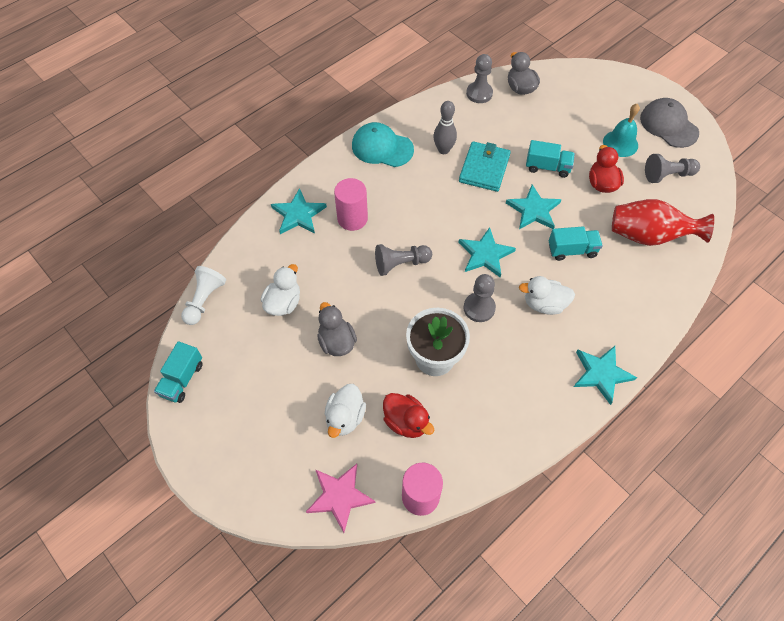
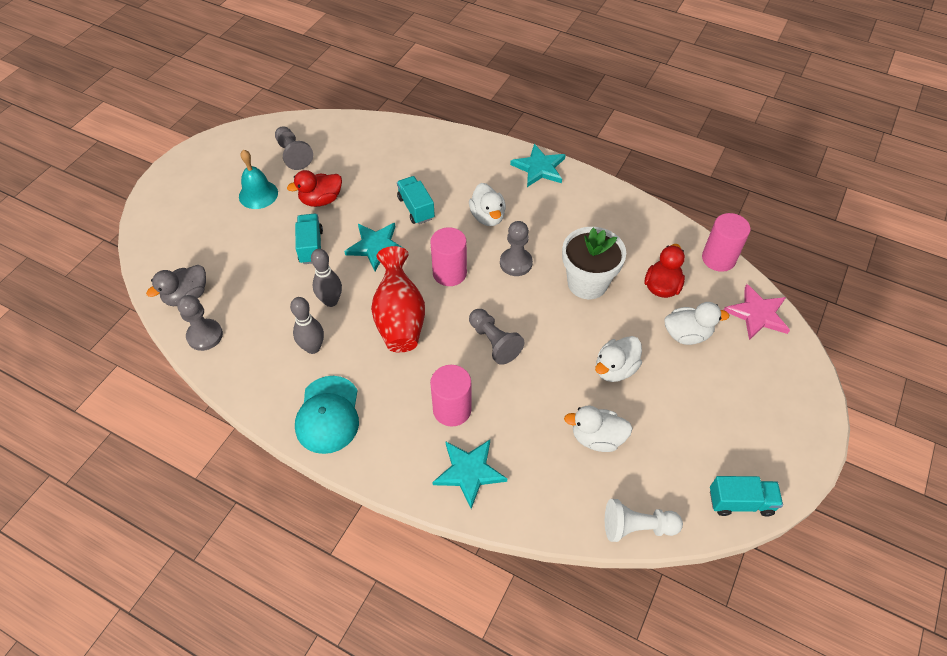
camera: 110 degrees left, 5 degrees down
grey duck [317,302,357,356] -> white duck [595,336,642,382]
turquoise star [458,227,516,278] -> pink cylinder [430,227,467,286]
turquoise wallet [459,141,511,192] -> grey bowling pin [311,249,342,307]
red vase [612,199,714,246] -> red vase moved to [371,246,425,353]
grey cap [640,98,699,148] -> none

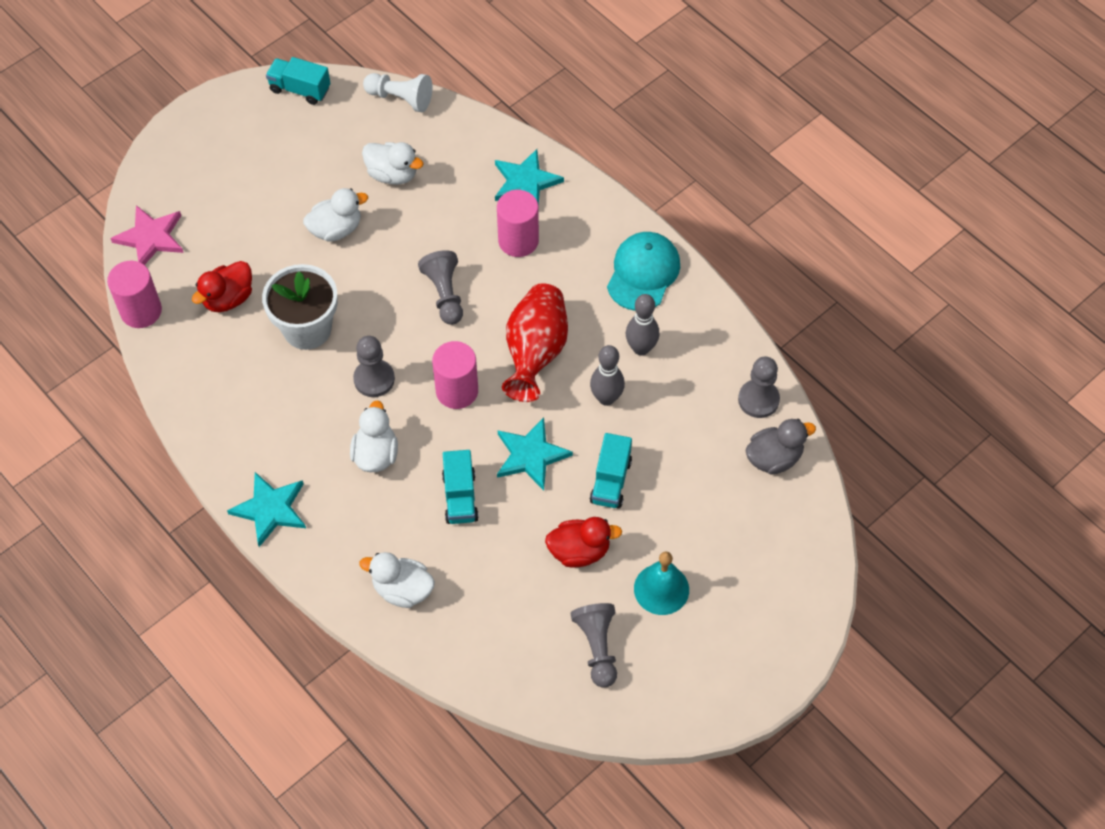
camera: 160 degrees left, 5 degrees up
white duck [665,302,729,345] -> white duck moved to [360,552,435,608]

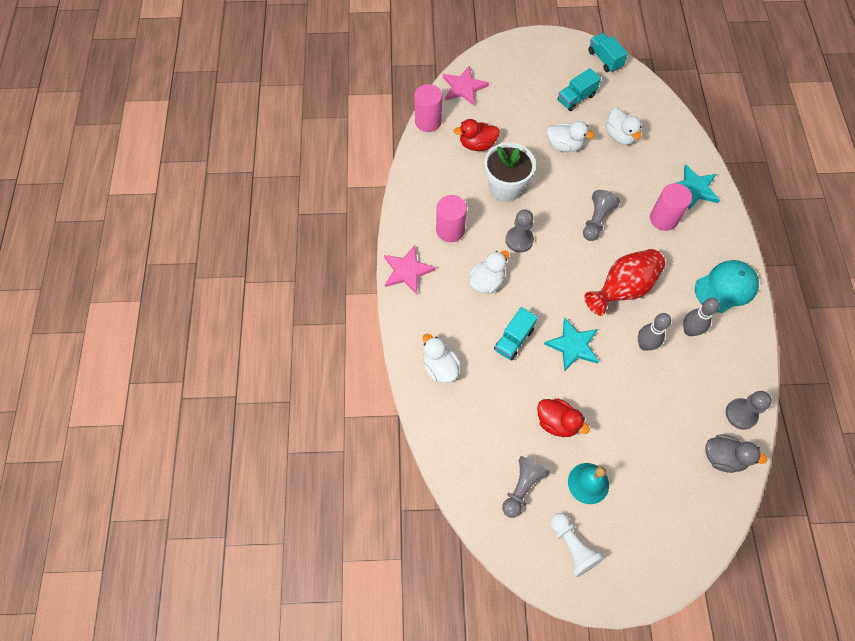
camera: 40 degrees right, 5 degrees up
turquoise star [227,472,306,547] -> pink star [384,245,436,294]
white pawn [363,73,432,112] -> white pawn moved to [550,513,605,577]
pink cylinder [432,341,478,409] -> pink cylinder moved to [436,195,467,242]
turquoise truck [590,433,632,509] -> turquoise truck moved to [558,68,601,111]

